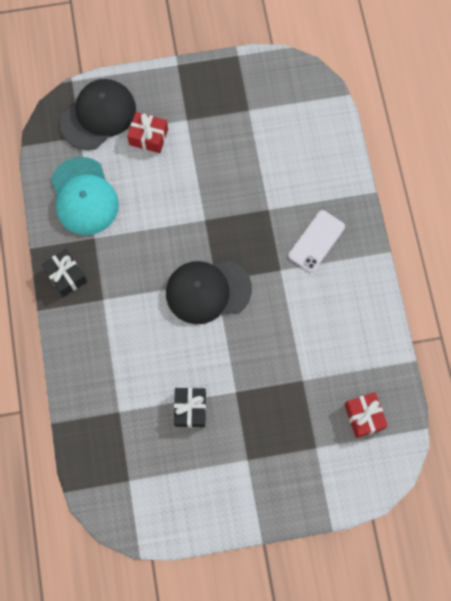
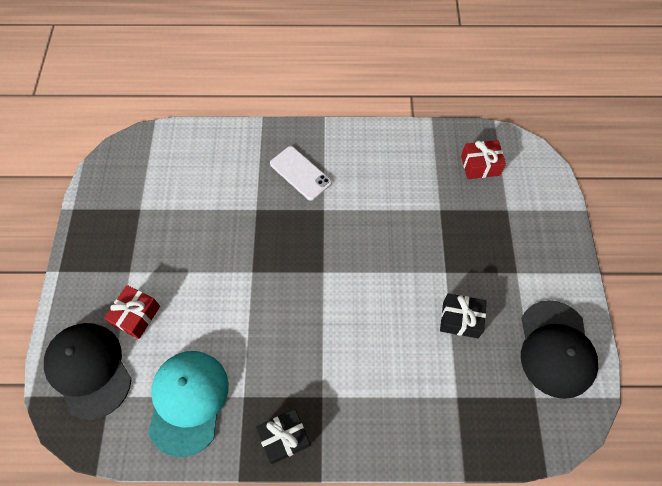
camera: 80 degrees left, 10 degrees down
turquoise cap [51,157,119,235] -> turquoise cap turned 75 degrees counterclockwise [148,351,229,457]
black cap [166,261,252,324] -> black cap moved to [521,300,598,399]

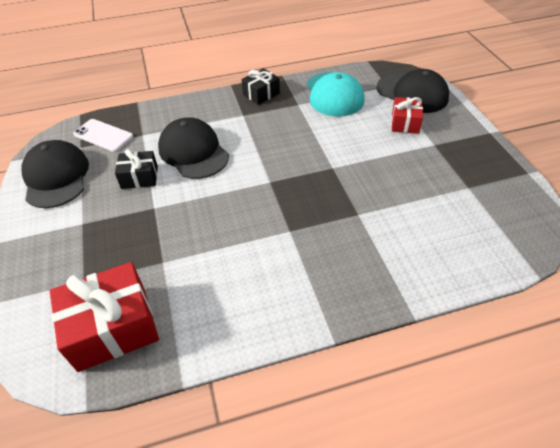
camera: 165 degrees right, 15 degrees down
white phone [270,146,332,201] -> white phone moved to [73,119,133,152]
red gift [461,140,506,179] -> red gift [50,262,159,372], size x1.78
none -> black cap [158,117,229,179]

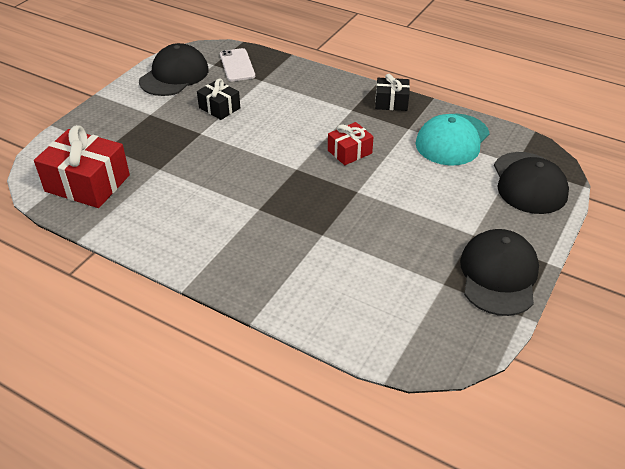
camera: 45 degrees right, 5 degrees down
black cap [158,117,229,179] -> black cap moved to [460,229,539,316]
red gift [392,97,423,134] -> red gift moved to [328,122,374,165]

